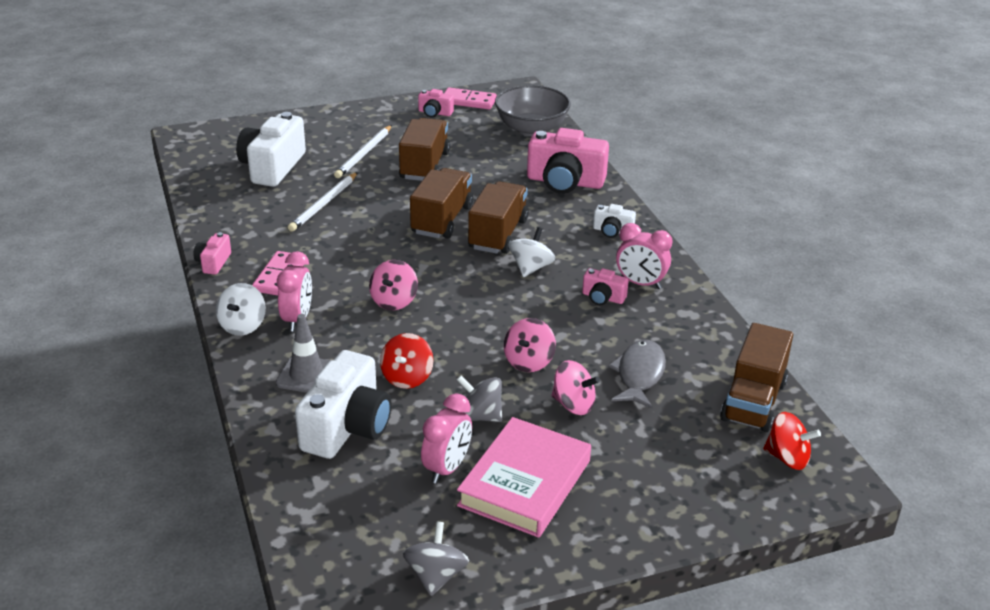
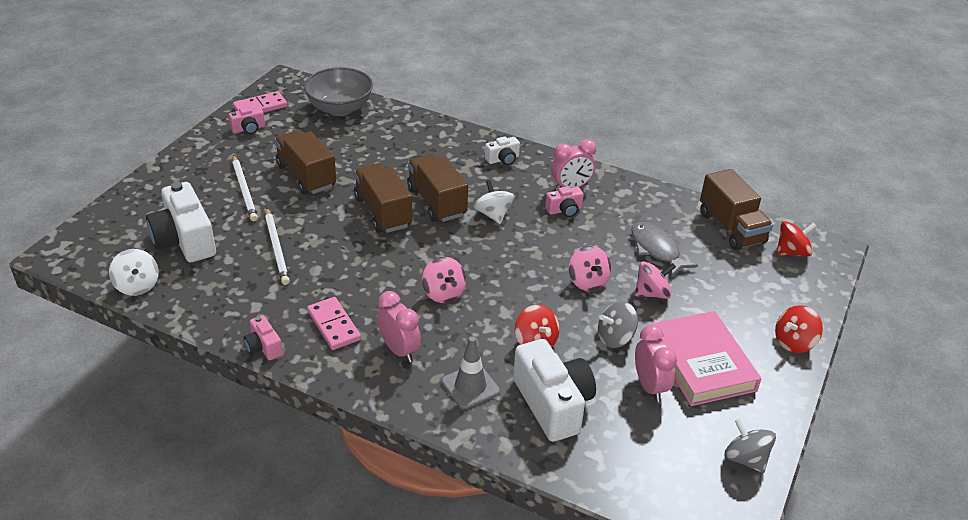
camera: 45 degrees left, 5 degrees up
white spinning top [216,283,266,336] -> white spinning top moved to [109,249,159,296]
pink camera [527,128,609,194] -> none
none -> red spinning top [775,305,823,353]

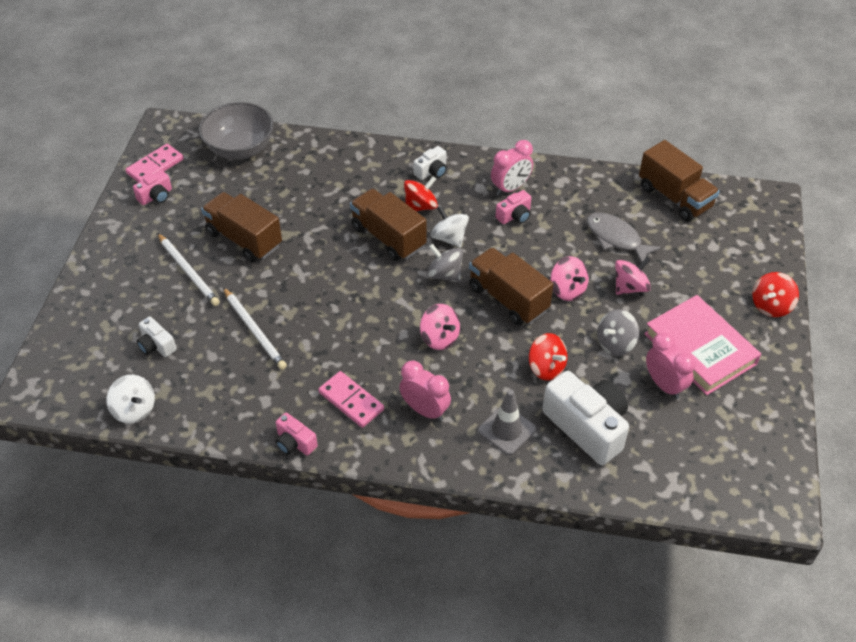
camera: 15 degrees left, 10 degrees up
white camera [146,182,216,262] -> white camera [137,316,176,357], size x0.49
brown truck [354,163,412,233] -> brown truck moved to [469,248,553,325]
grey spinning top [725,418,776,473] -> grey spinning top moved to [427,244,463,283]
red spinning top [776,221,817,256] -> red spinning top moved to [404,176,438,211]

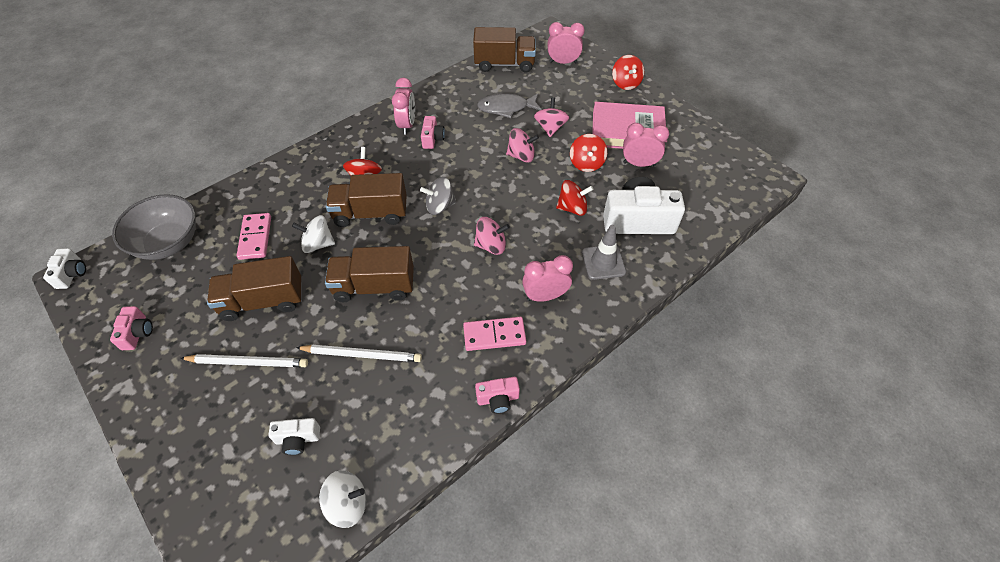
camera: 50 degrees left, 5 degrees up
pink domino [125,144,184,183] -> pink domino moved to [237,213,271,260]
white camera [413,146,447,180] -> white camera moved to [43,248,86,289]
white spinning top [430,206,469,248] -> white spinning top moved to [292,215,335,253]
brown truck [469,248,553,325] -> brown truck moved to [325,246,414,302]
grey spinning top [597,309,639,356] -> red spinning top [570,134,607,172]
none -> pink clock [548,22,585,64]

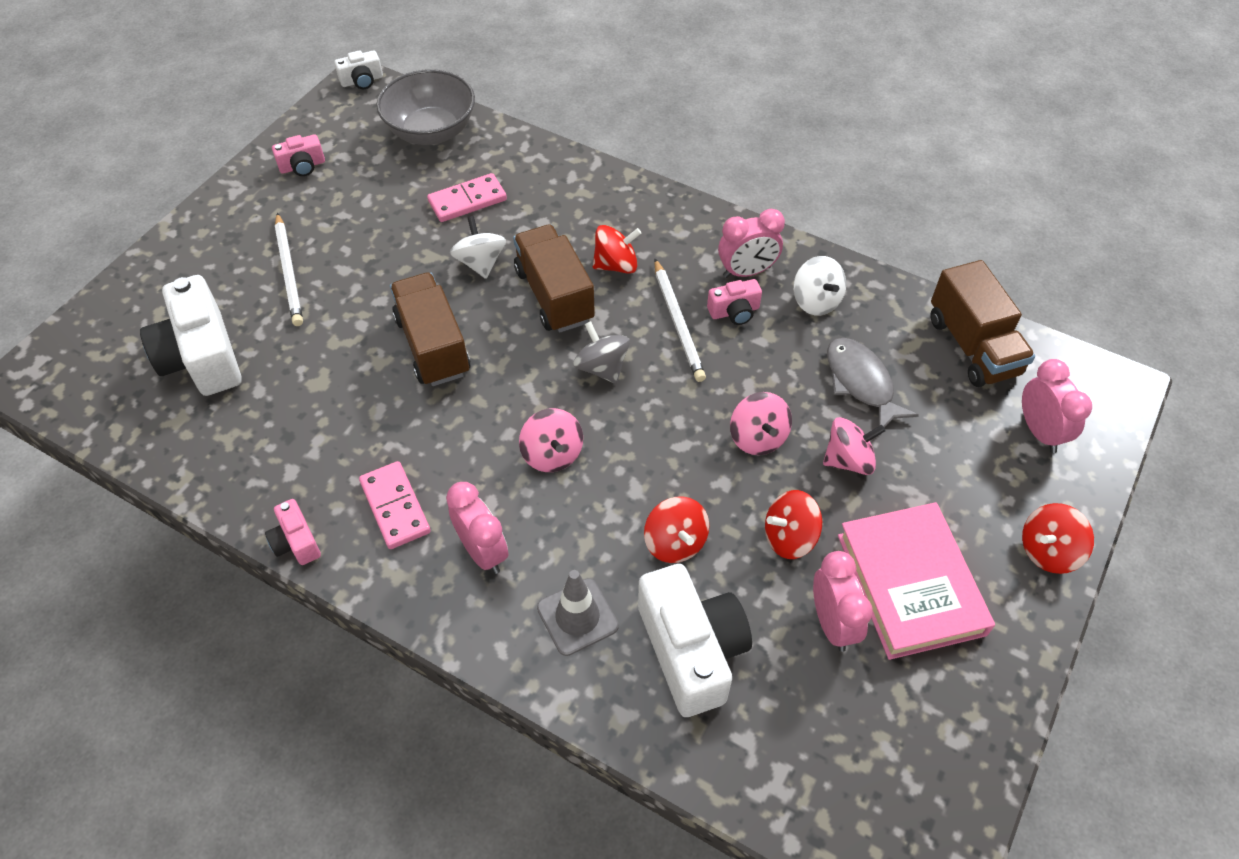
camera: 70 degrees right, 0 degrees up
brown truck [207,256,302,321] -> none
white camera [268,418,320,455] -> white camera [140,275,242,396], size x2.06
white pencil [296,345,422,362] -> white pencil moved to [654,259,706,382]
white spinning top [319,470,366,528] -> white spinning top moved to [793,256,846,315]

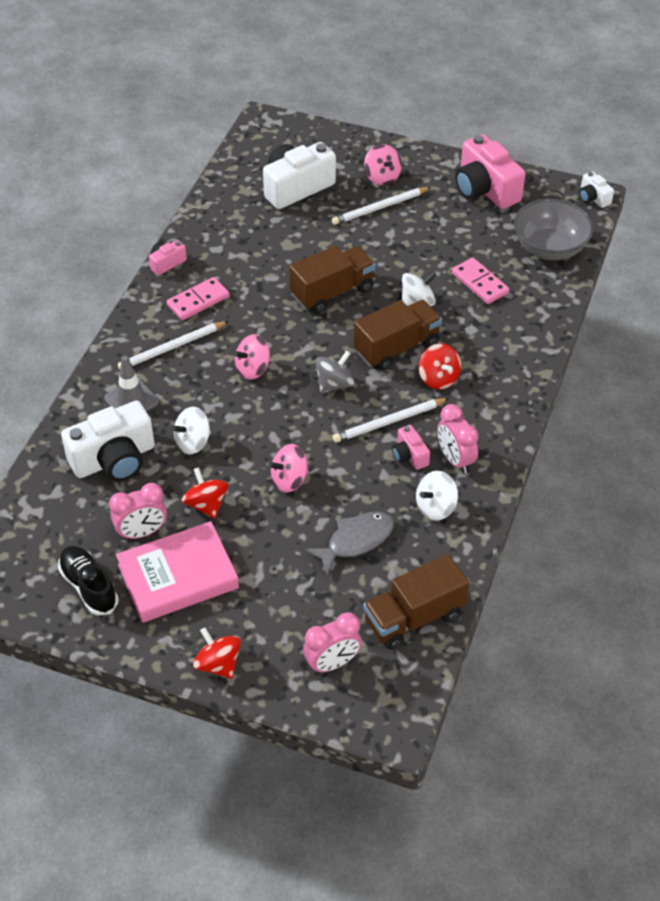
camera: 80 degrees right, 5 degrees down
pink camera [272,134,325,176] -> pink camera [455,134,526,209], size x2.06
pink clock [446,482,509,574] -> white pencil [118,321,229,369]
red spinning top [644,496,709,563] -> white spinning top [171,407,211,454]
pink spinning top [823,417,886,475] -> pink spinning top moved to [364,144,402,185]
none -> black shoe [58,546,118,616]

